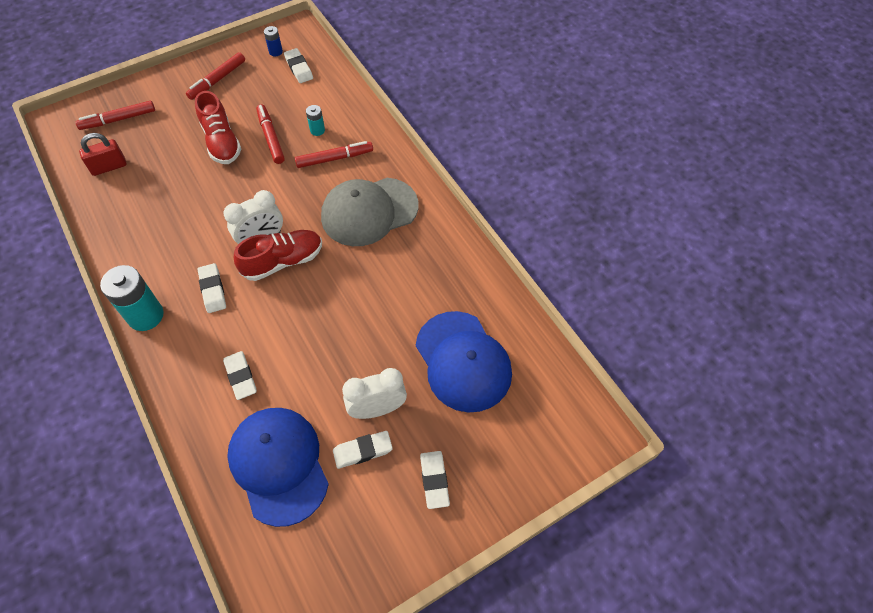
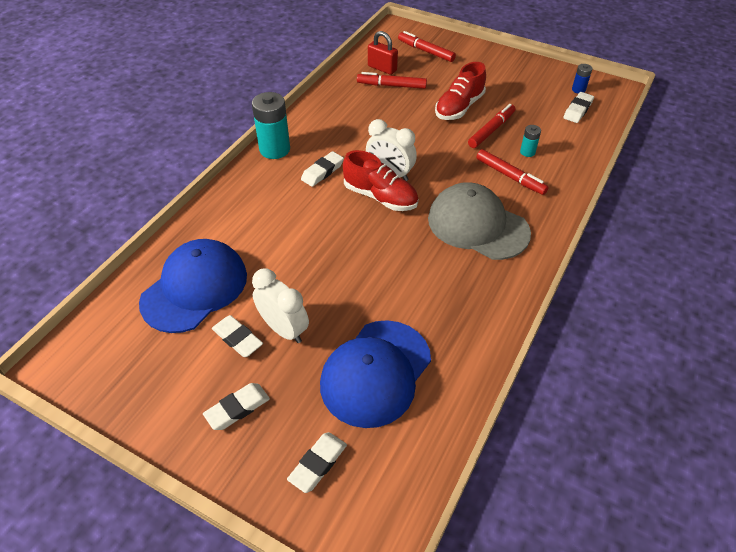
camera: 60 degrees right, 10 degrees down
red marker [186,52,245,100] -> red marker moved to [357,72,427,89]
white eraser [223,351,257,400] -> white eraser moved to [287,432,347,493]

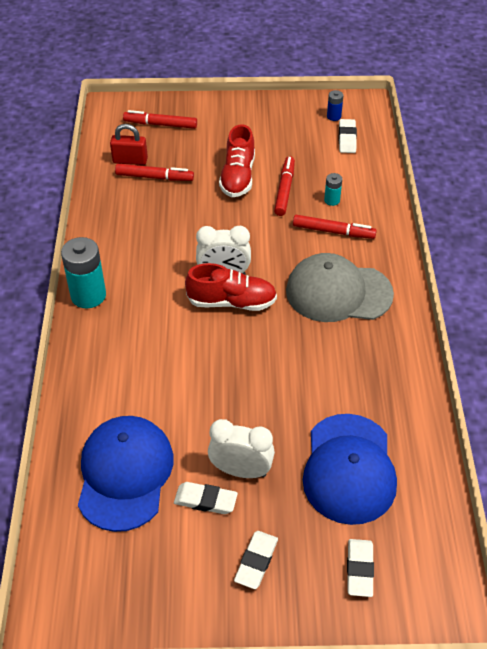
camera: 30 degrees left, 0 degrees up
white eraser [301,151,344,187] -> none
red marker [357,72,427,89] -> red marker turned 150 degrees counterclockwise [115,164,194,181]

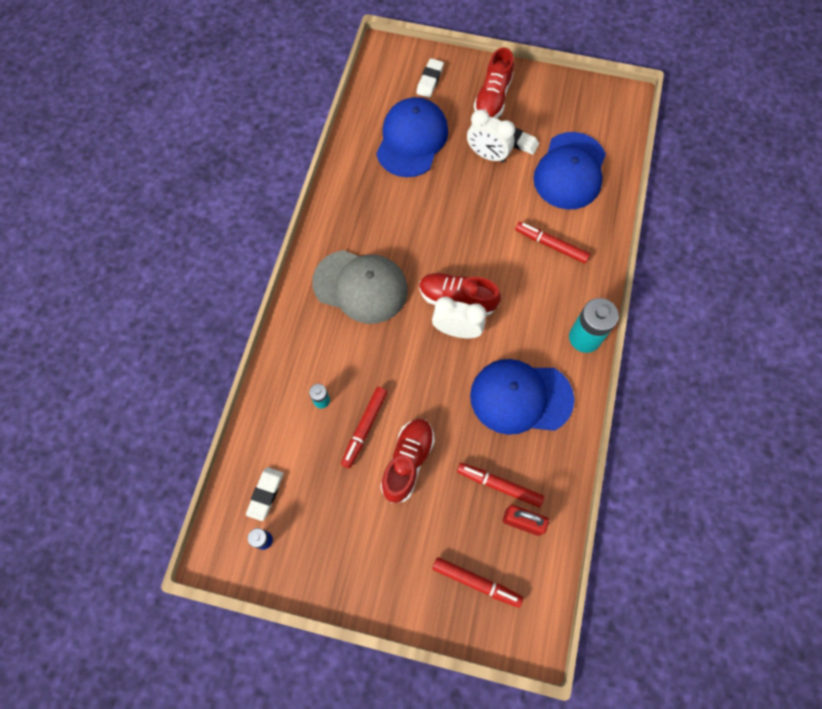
camera: 165 degrees left, 20 degrees up
white eraser [234,531,278,589] -> red shoe [474,47,514,119]
red marker [293,215,377,239] -> red marker moved to [515,222,590,264]
none -> blue cap [470,359,574,435]

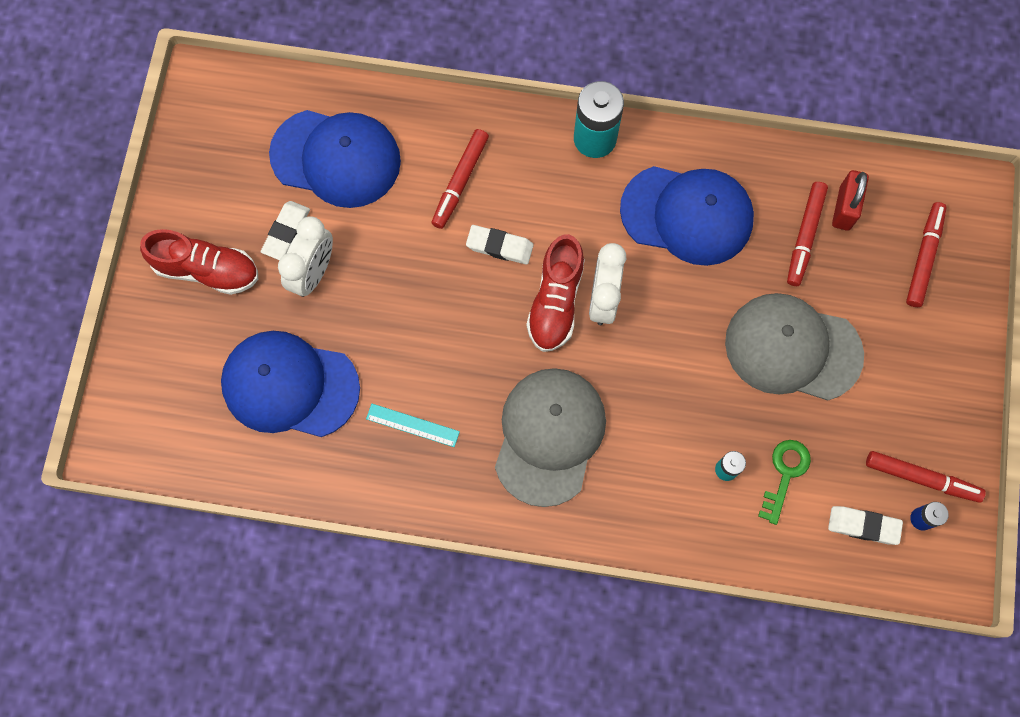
camera: 95 degrees left, 5 degrees up
red marker [341,387,387,468] -> red marker moved to [866,451,986,503]
red shoe [381,419,435,503] -> grey cap [725,293,864,400]
white eraser [416,58,444,98] -> white eraser moved to [466,225,534,265]
blue cap [470,359,574,435] -> blue cap turned 75 degrees counterclockwise [620,166,754,266]
none -> turquoise ruler [366,404,460,447]
none -> green key [758,440,811,525]

